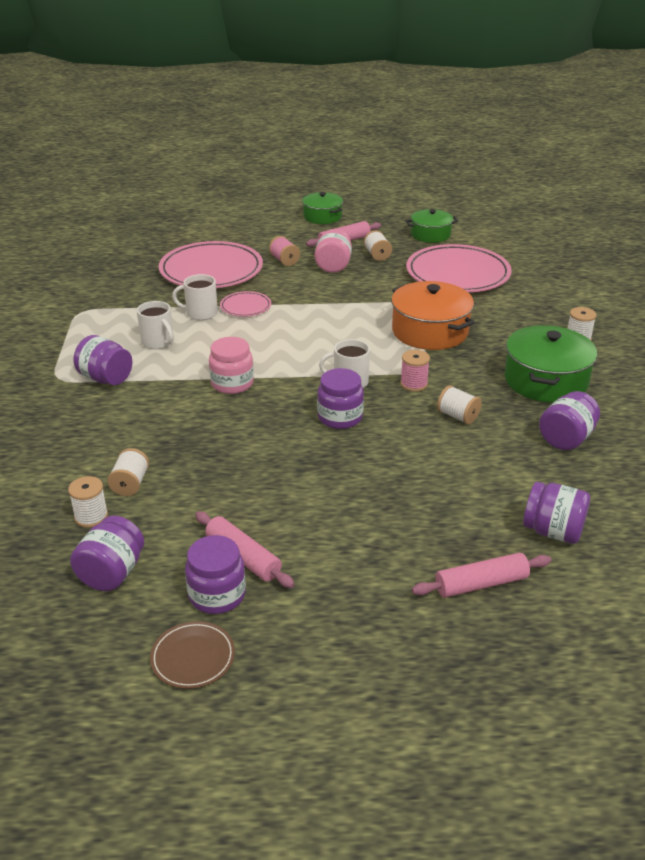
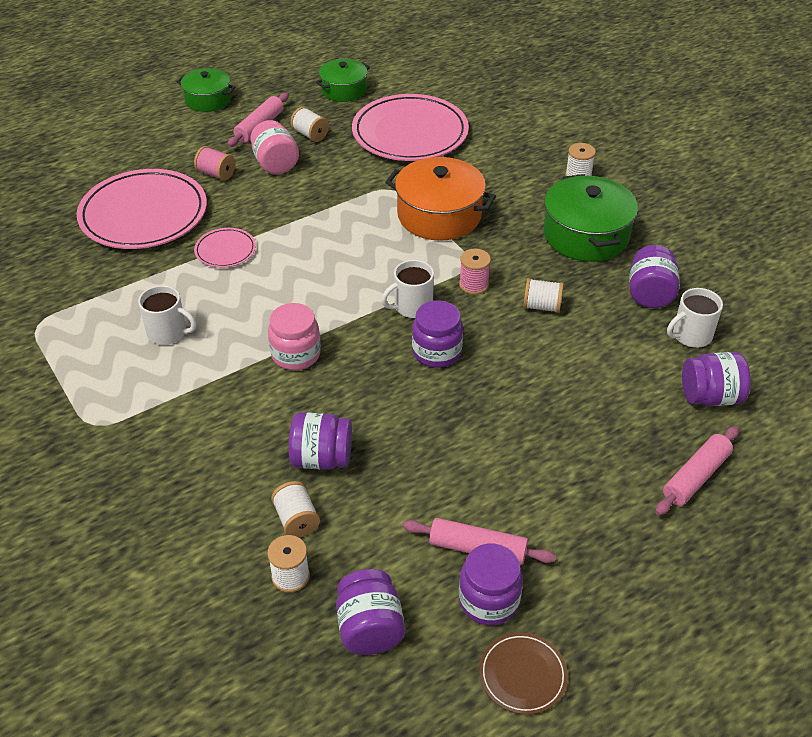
camera: 30 degrees left, 10 degrees up
purple jar [74,335,132,385] -> purple jar moved to [289,412,352,470]
white mug [172,274,218,320] -> white mug moved to [667,288,723,348]

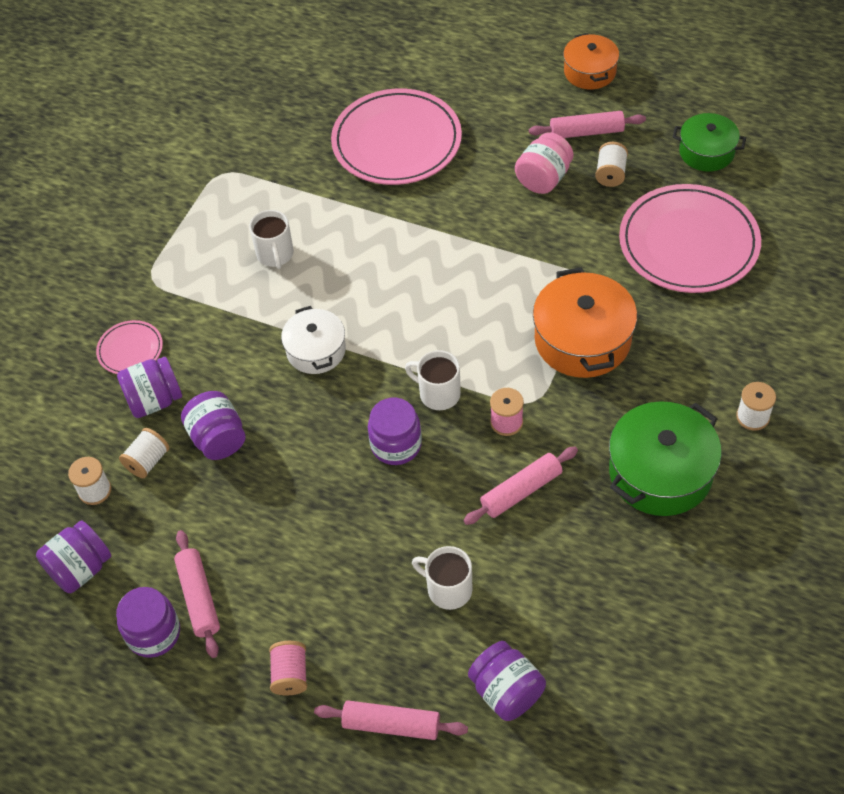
camera: 60 degrees right, 10 degrees up
green pot [177,68,236,112] -> orange pot [563,33,619,89]
pink spool [194,146,235,181] -> pink spool moved to [269,641,307,695]
pink plate [194,228,256,268] -> pink plate moved to [96,320,163,374]
pink jar [268,303,321,370] -> white pot [281,306,346,374]
brown plate [479,632,568,715] -> none
white spool [523,278,564,313] -> pink rolling pin [463,447,578,525]
purple jar [629,245,679,308] -> purple jar moved to [117,357,182,418]
white mug [667,288,723,348] -> white mug moved to [412,546,472,610]

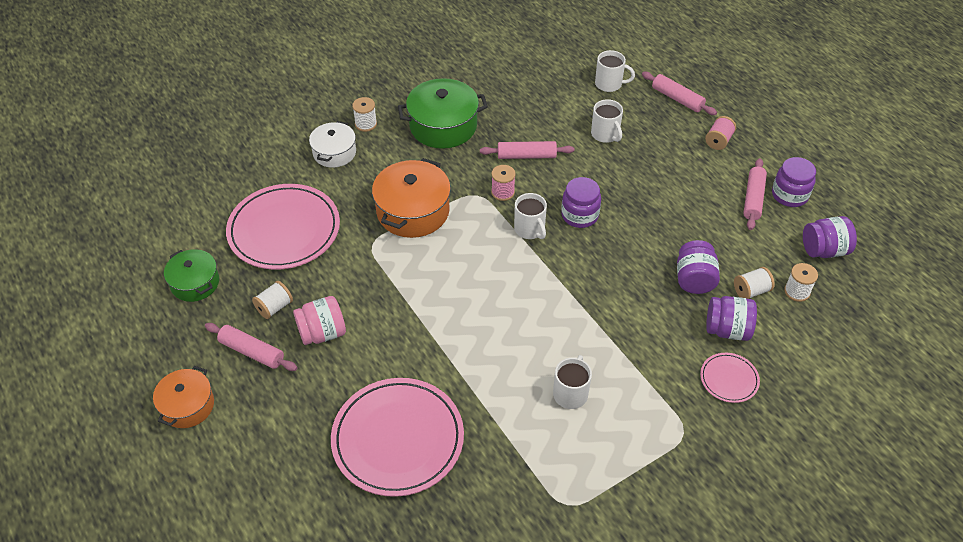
camera: 150 degrees left, 5 degrees down
white pot [281,306,346,374] -> white pot moved to [309,121,356,168]
purple jar [468,641,546,721] -> white mug [595,50,635,92]

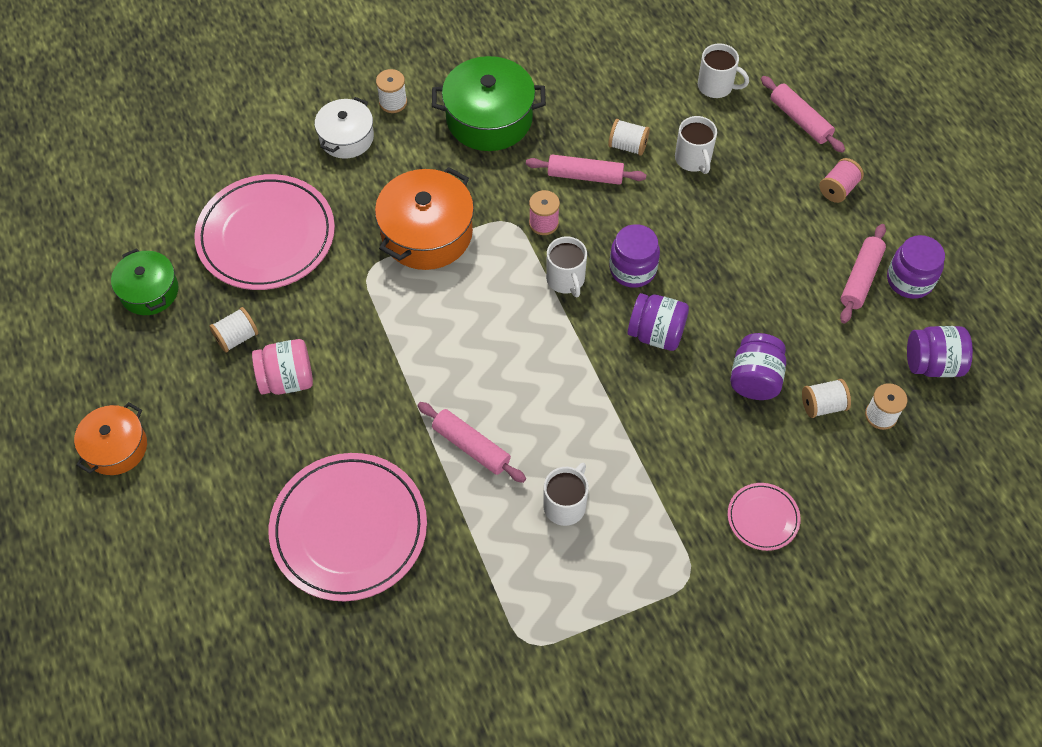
camera: 10 degrees right, 10 degrees up
pink rolling pin [205,323,298,371] -> pink rolling pin moved to [417,402,526,483]
purple jar [706,296,757,341] -> purple jar moved to [628,293,689,351]
none -> white spool [608,119,650,156]

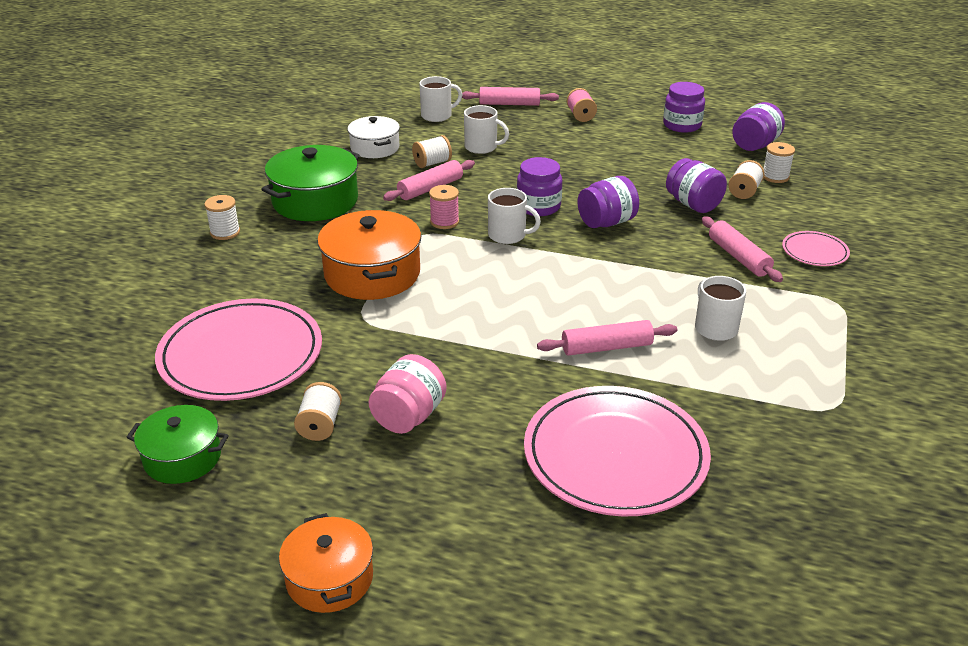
camera: 50 degrees left, 25 degrees down
white pot [315,97,374,159] -> white pot moved to [347,116,400,158]
pink rolling pin [840,224,886,323] -> pink rolling pin moved to [702,217,783,282]

